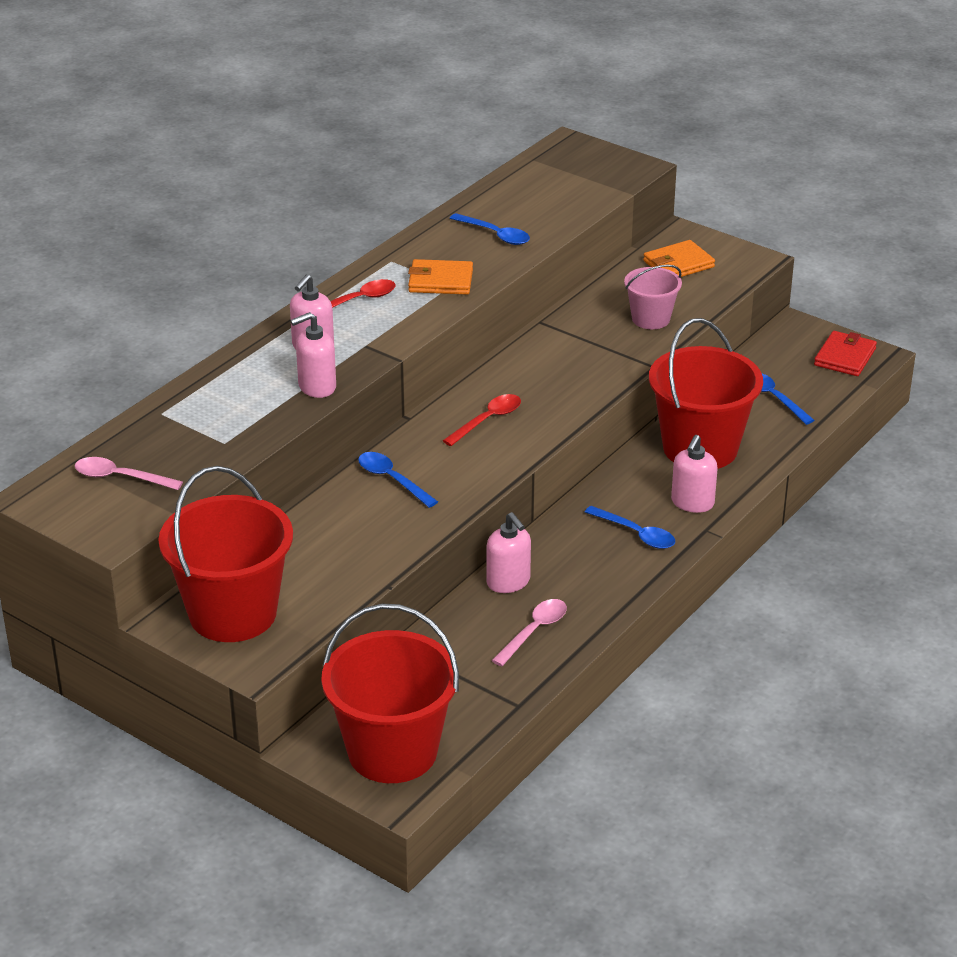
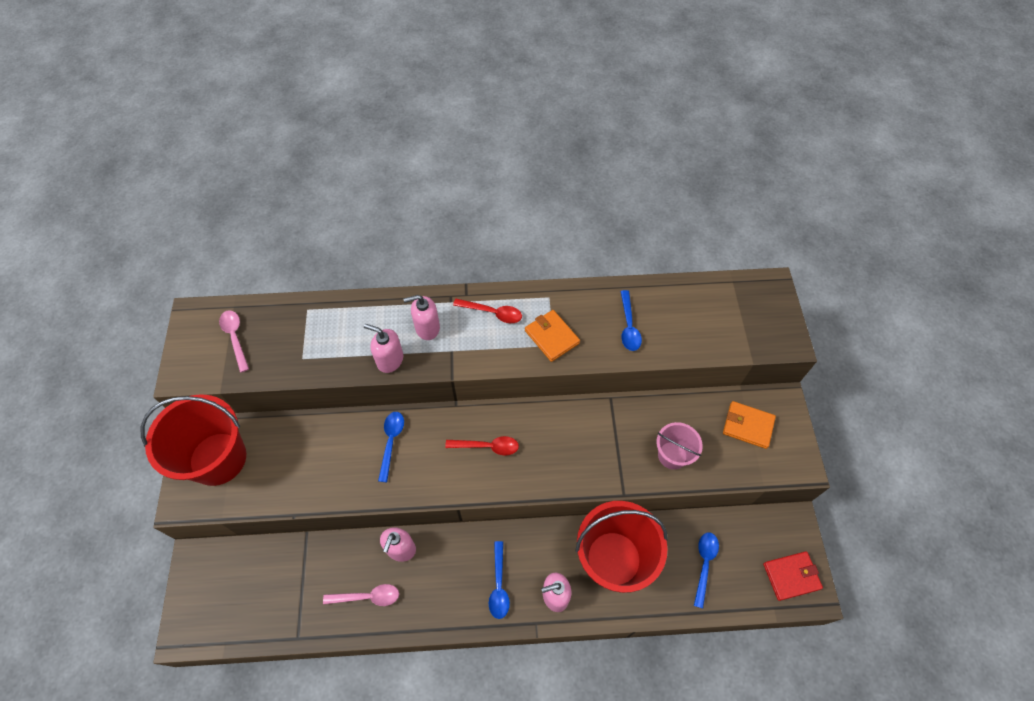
camera: 50 degrees right, 25 degrees up
red bucket [321,604,459,783] -> none

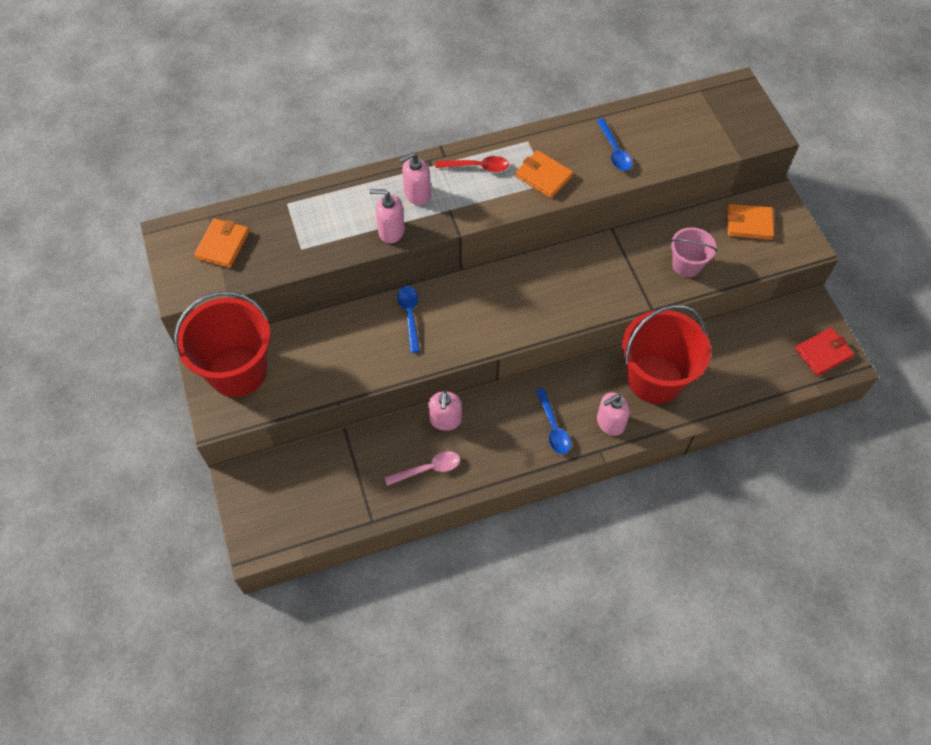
camera: 15 degrees left, 0 degrees up
pink spoon [219,310,249,373] -> orange wallet [194,218,249,268]
red spoon [445,436,519,456] -> none
blue spoon [694,532,719,609] -> none

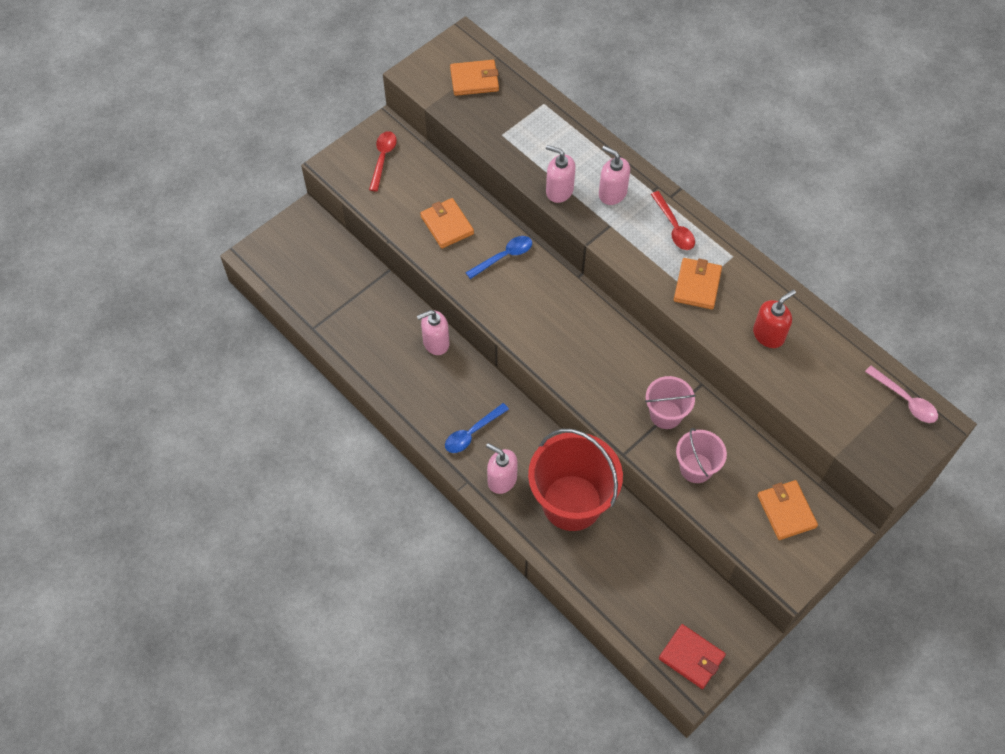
camera: 65 degrees right, 0 degrees up
red bucket [174,291,271,397] -> red spoon [369,131,397,192]
pink soap dispenser [369,189,405,243] -> pink soap dispenser turned 45 degrees counterclockwise [546,145,575,203]
pink spoon [384,451,460,486] -> pink spoon moved to [865,366,938,423]
blue spoon [597,118,632,171] -> red soap dispenser [753,290,796,348]
none -> orange wallet [420,198,474,248]
none -> pink bucket [645,376,696,429]

